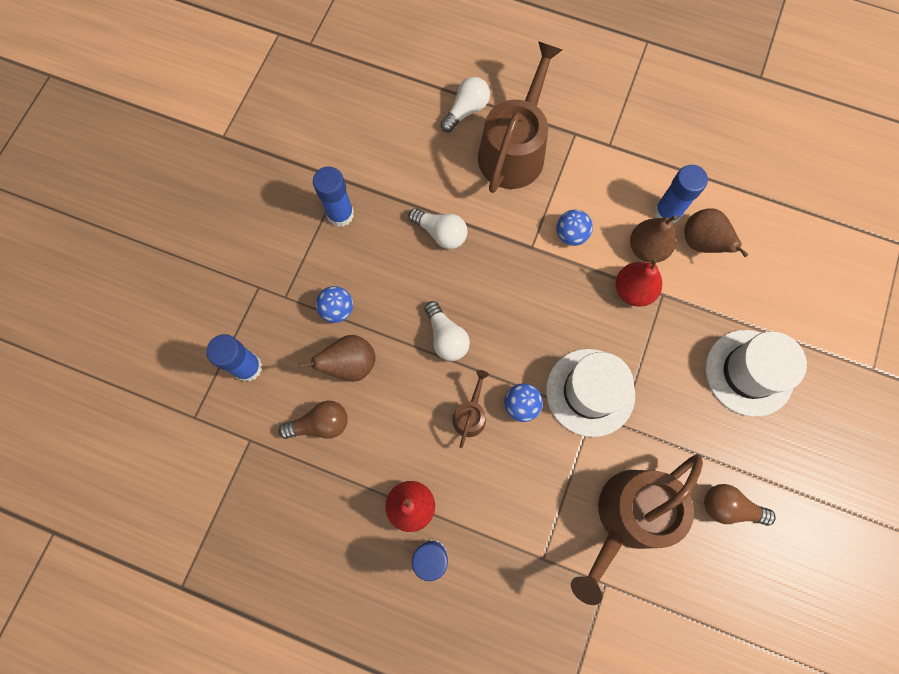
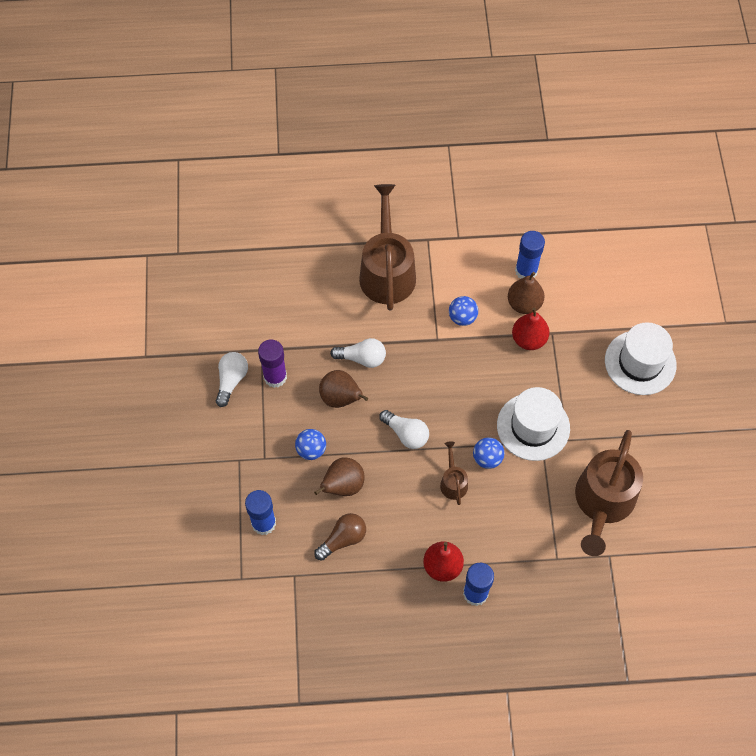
camera: 25 degrees left, 10 degrees down
blue glue stick [313,166,354,227] -> purple glue stick [258,339,287,388]
white light bulb [440,77,490,132] -> white light bulb moved to [216,352,248,407]
brown pear [684,208,748,257] -> brown pear moved to [319,370,368,408]
brown light bulb [704,484,775,526] -> none

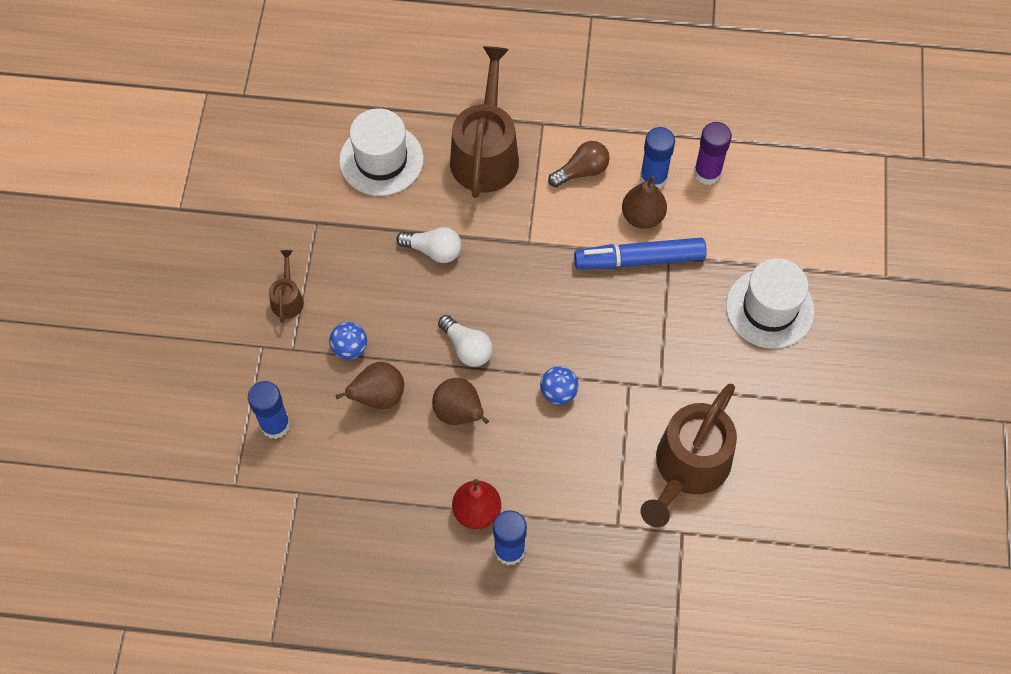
camera: 10 degrees right, 0 degrees up
white light bulb [216,352,248,407] -> none
purple glue stick [258,339,287,388] -> purple glue stick moved to [694,122,732,185]
brown light bulb [314,513,366,560] -> brown light bulb moved to [548,141,610,187]
brown pear [319,370,368,408] -> brown pear moved to [432,378,489,425]
brown watering can [440,441,468,505] -> brown watering can moved to [269,250,304,323]
blue ball [449,296,478,326] -> none
white hat [497,387,570,461] -> white hat moved to [339,108,424,196]
red pear [512,308,549,350] -> blue marker [574,238,707,269]

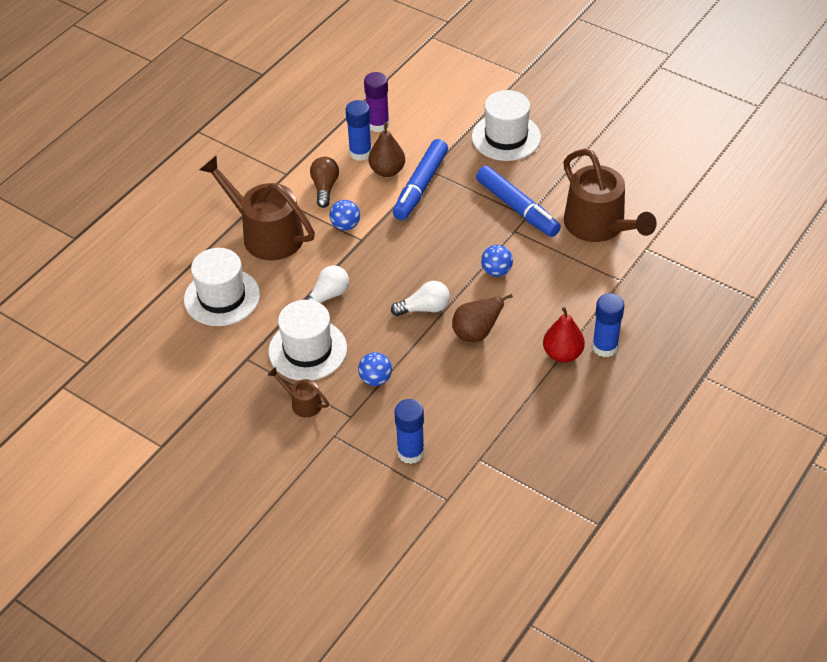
camera: 60 degrees left, 15 degrees down
brown pear [336,362,404,409] -> none
none -> white hat [268,300,347,380]
none -> blue ball [329,200,360,231]
none -> blue marker [476,166,561,237]

